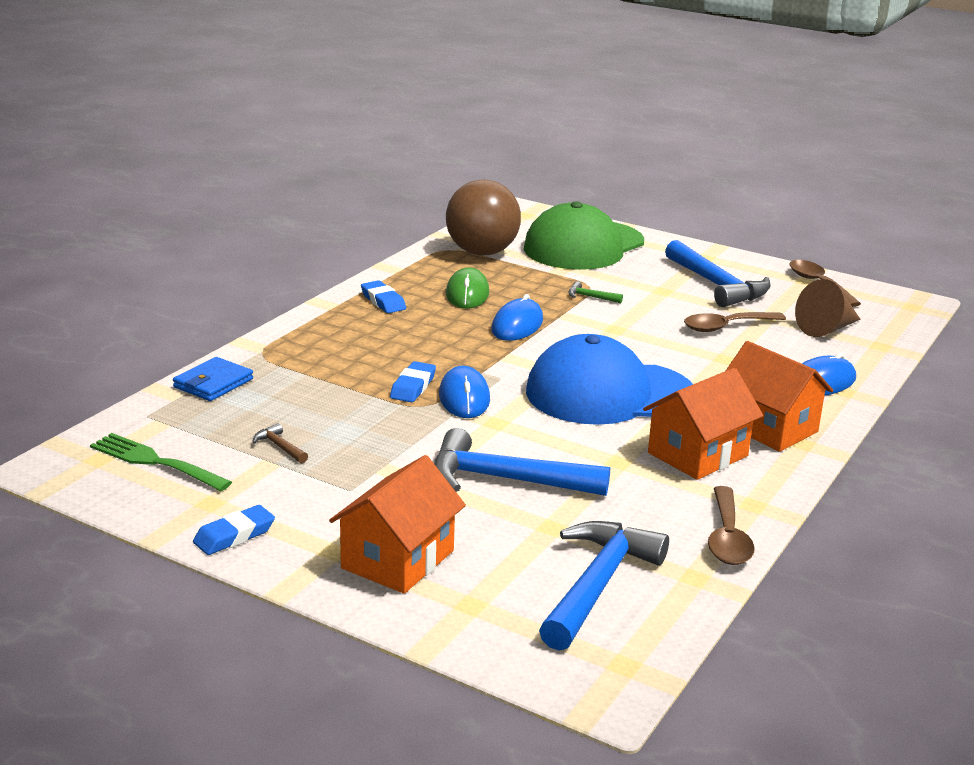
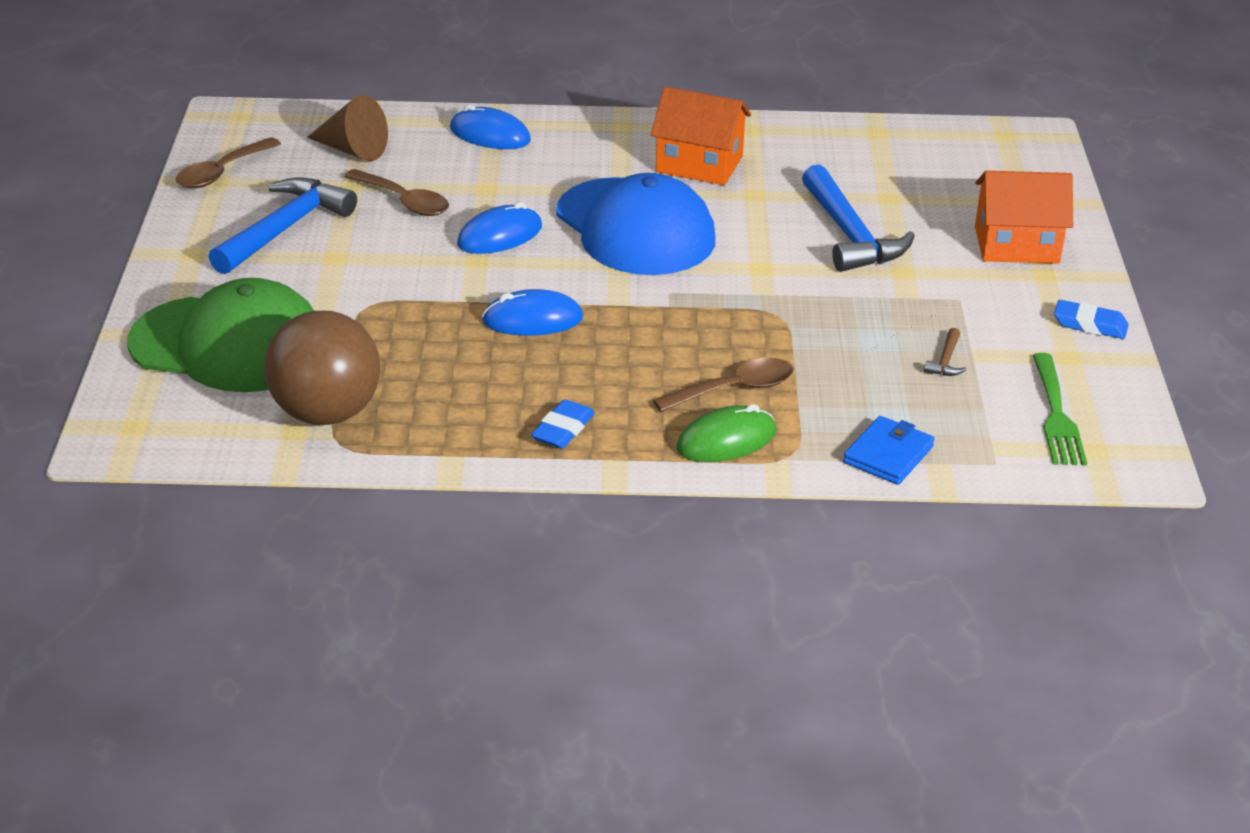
camera: 120 degrees left, 10 degrees up
blue wallet [173,357,253,401] -> blue wallet turned 60 degrees counterclockwise [843,416,935,485]
blue eraser [390,361,436,402] -> none
blue mouse [439,366,490,418] -> blue mouse moved to [457,202,542,254]
green mouse [446,267,489,309] -> green mouse moved to [676,404,776,462]
blue hammer [539,521,669,651] -> none
green hammer [568,281,623,303] -> none
brown spoon [708,486,755,565] -> brown spoon moved to [653,358,793,412]
orange house [726,341,833,452] -> none

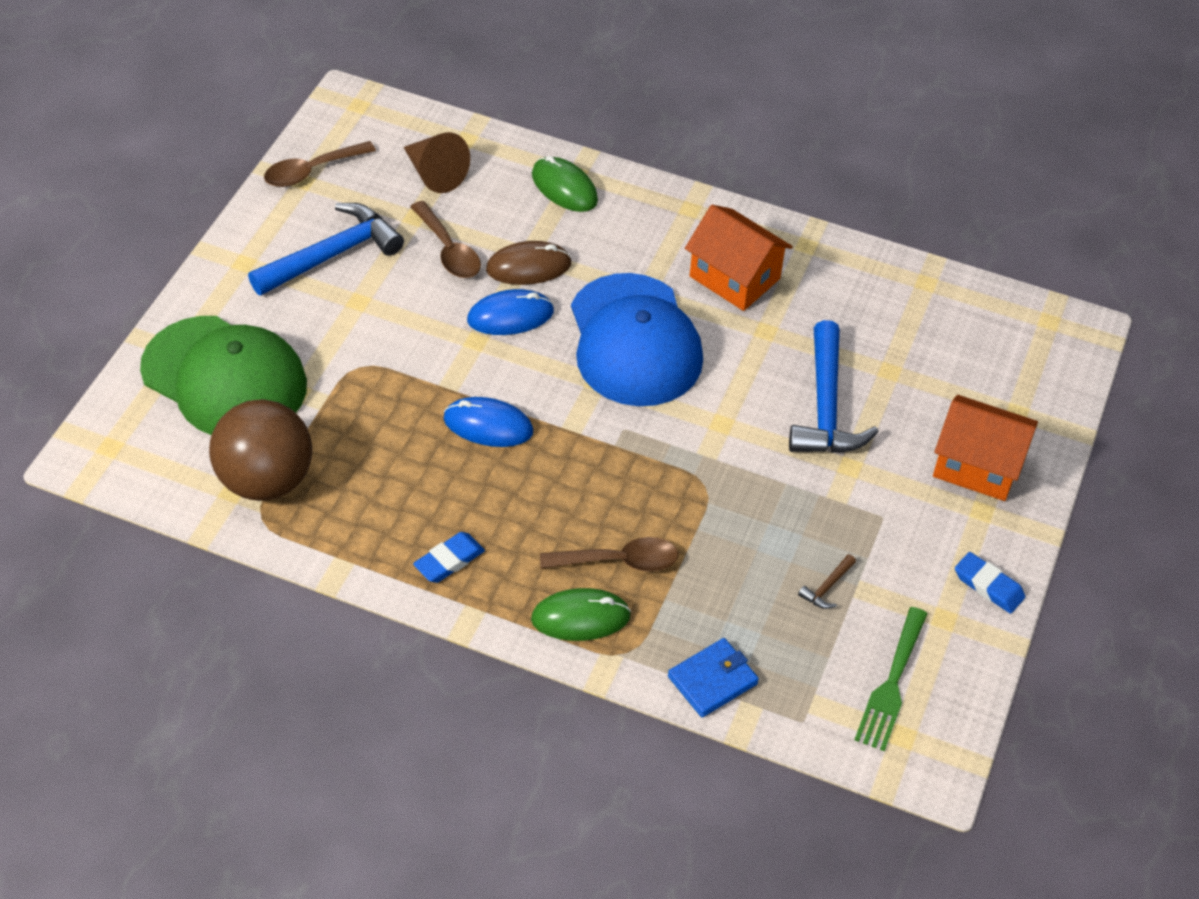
camera: 20 degrees right, 15 degrees up
blue mouse [450,104,531,149] -> green mouse [532,156,598,212]
none -> brown mouse [486,241,572,285]

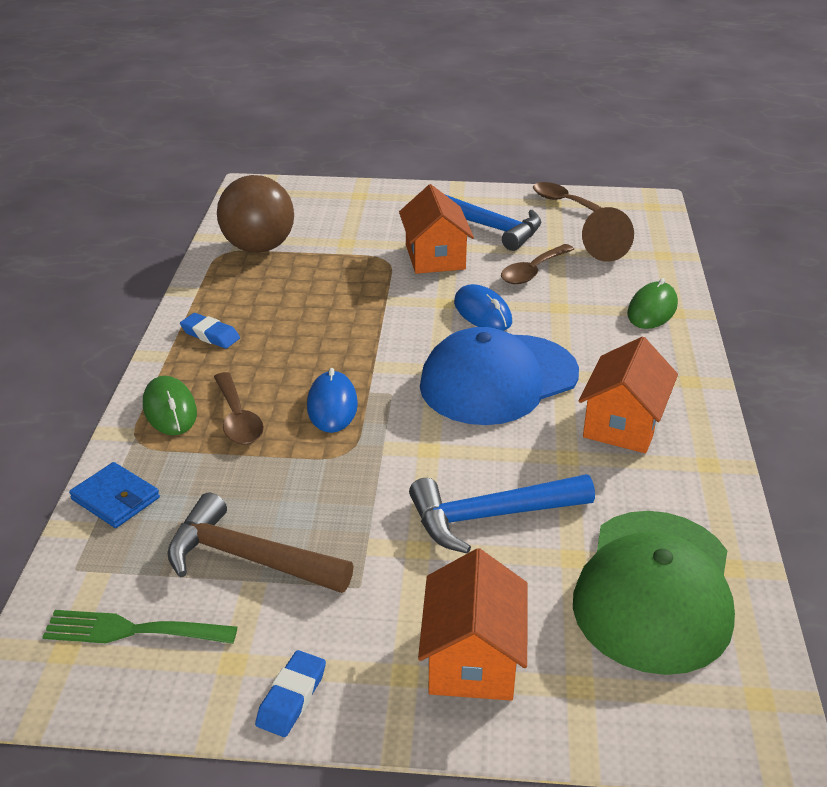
camera: 75 degrees right, 15 degrees down
green cap [140,316,307,435] -> green cap moved to [573,511,735,675]
blue mouse [444,397,533,447] -> blue mouse moved to [307,368,358,433]
brown mouse [486,241,572,285] -> none
brown hammer [798,554,856,609] -> brown hammer [167,492,354,593], size x2.46
none -> orange house [399,184,474,274]

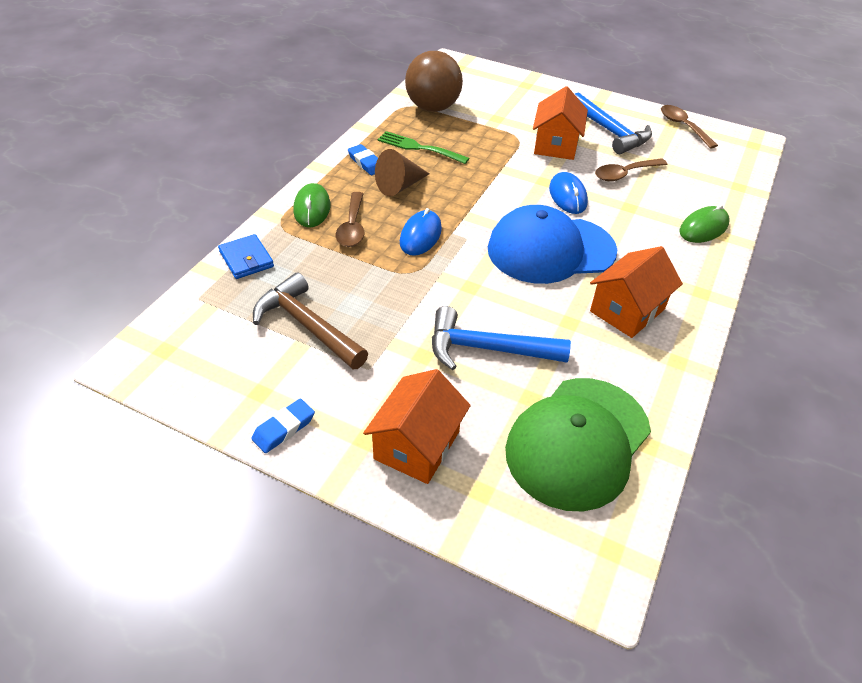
camera: 20 degrees right, 10 degrees up
green fork [42,610,237,644] -> green fork moved to [377,131,469,164]
brown cone [582,207,634,262] -> brown cone moved to [375,149,429,196]

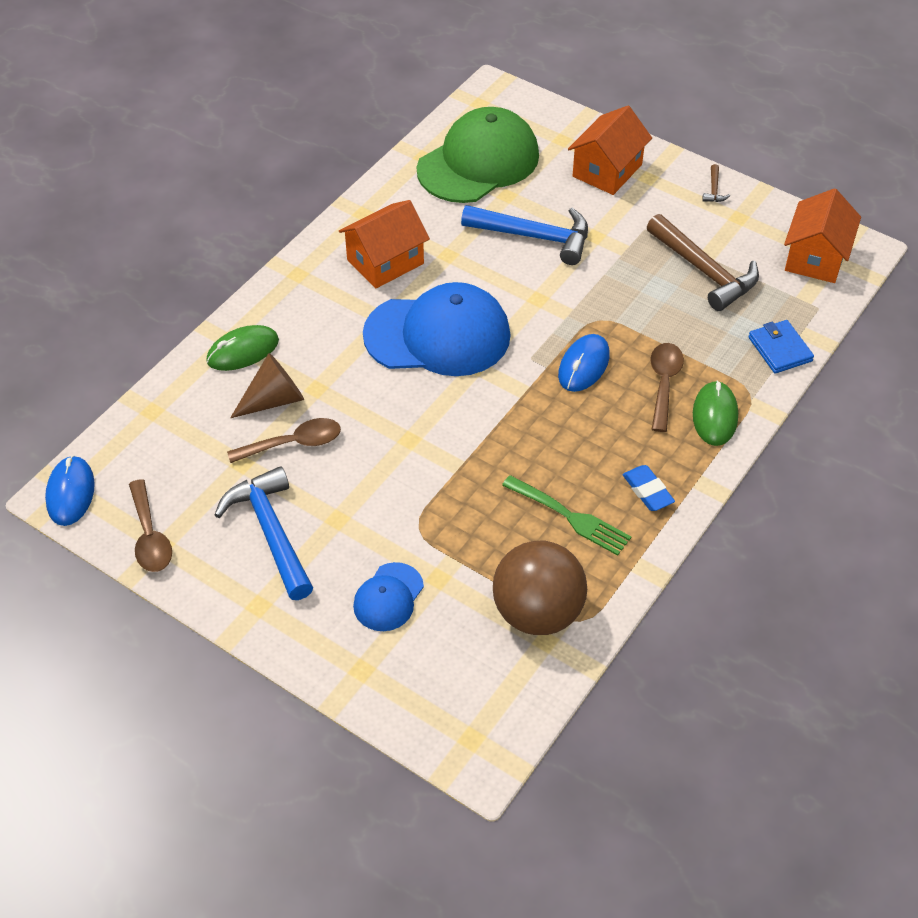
camera: 170 degrees left, 5 degrees up
blue eraser [251,399,315,453] -> brown hammer [702,164,730,202]
brown cone [375,149,429,196] -> brown cone moved to [230,353,304,418]
orange house [533,86,588,160] -> orange house moved to [784,188,861,283]
blue mouse [549,172,588,214] -> blue mouse moved to [45,455,95,526]
none -> blue cap [353,562,424,631]

